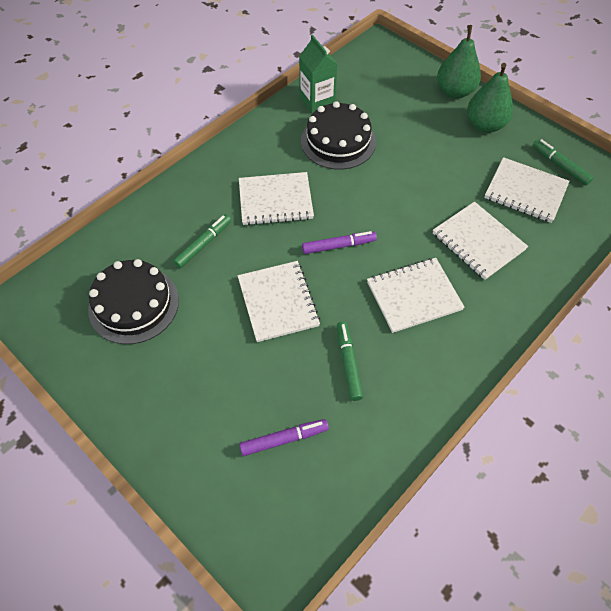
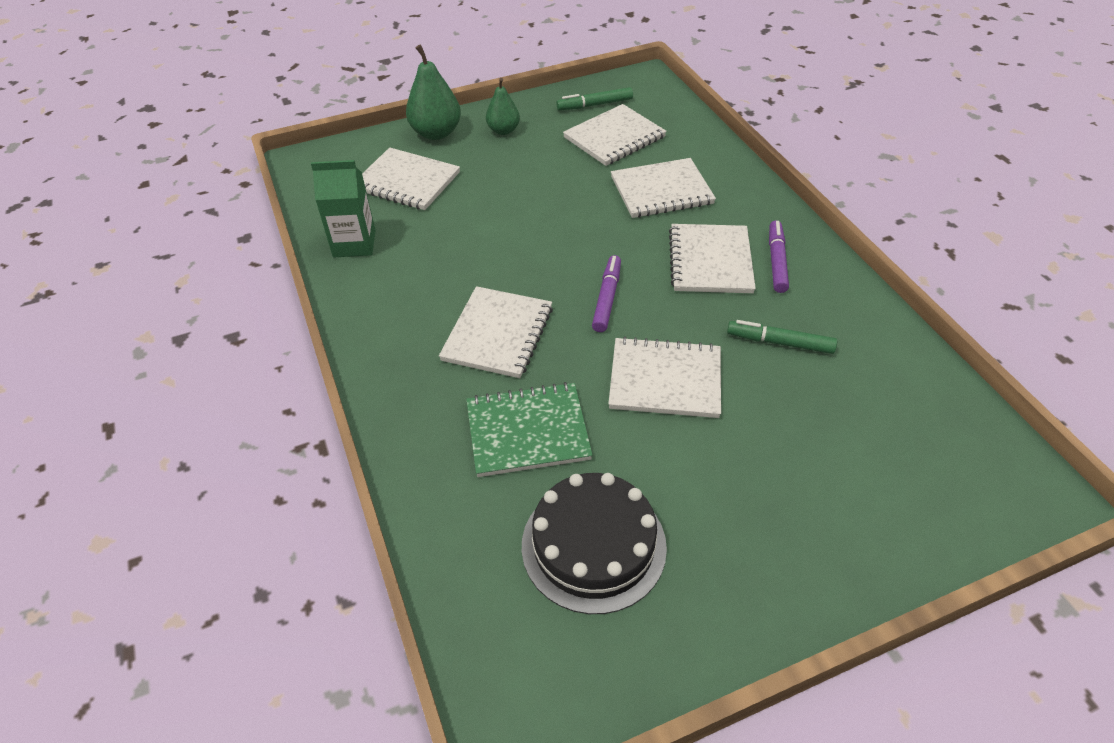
camera: 65 degrees left, 10 degrees down
green marker [173,214,231,268] -> green notebook [466,382,593,477]
purple marker [239,419,329,456] -> purple marker moved to [769,220,789,293]
black cake [301,101,376,170] -> none
green pear [467,63,513,133] -> green pear [486,78,520,135], size x0.63
none -> white notebook [362,147,460,210]

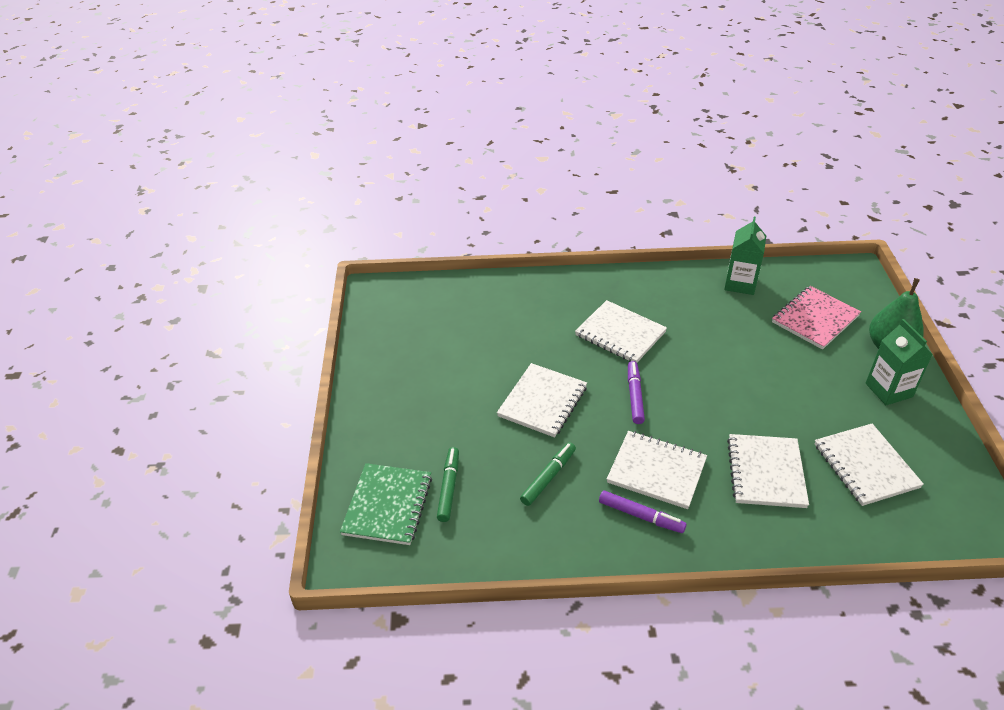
camera: 110 degrees right, 5 degrees down
white notebook [362,147,460,210] -> pink notebook [772,286,861,350]
green notebook [466,382,593,477] -> green notebook moved to [340,463,432,545]
green pear [486,78,520,135] -> green carton [866,319,933,405]
black cake [522,473,667,614] -> none
green marker [556,87,633,111] -> green marker moved to [437,447,459,522]
purple marker [592,255,621,332] -> purple marker turned 120 degrees counterclockwise [628,361,645,424]

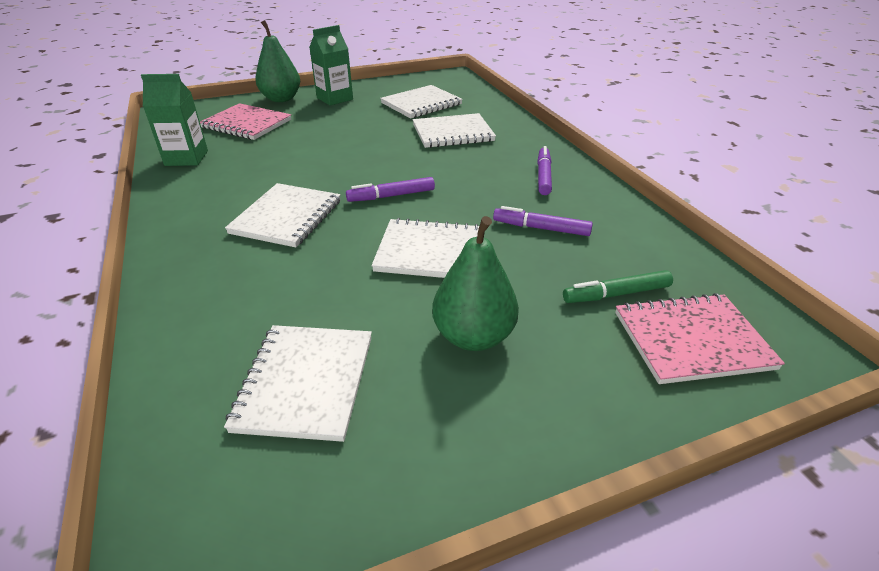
camera: 110 degrees left, 5 degrees down
green notebook [340,463,432,545] -> pink notebook [615,293,785,384]
green marker [520,442,576,506] -> purple marker [493,206,593,236]
white notebook [607,431,707,509] -> white notebook moved to [224,325,372,442]
none -> green pear [432,216,519,351]

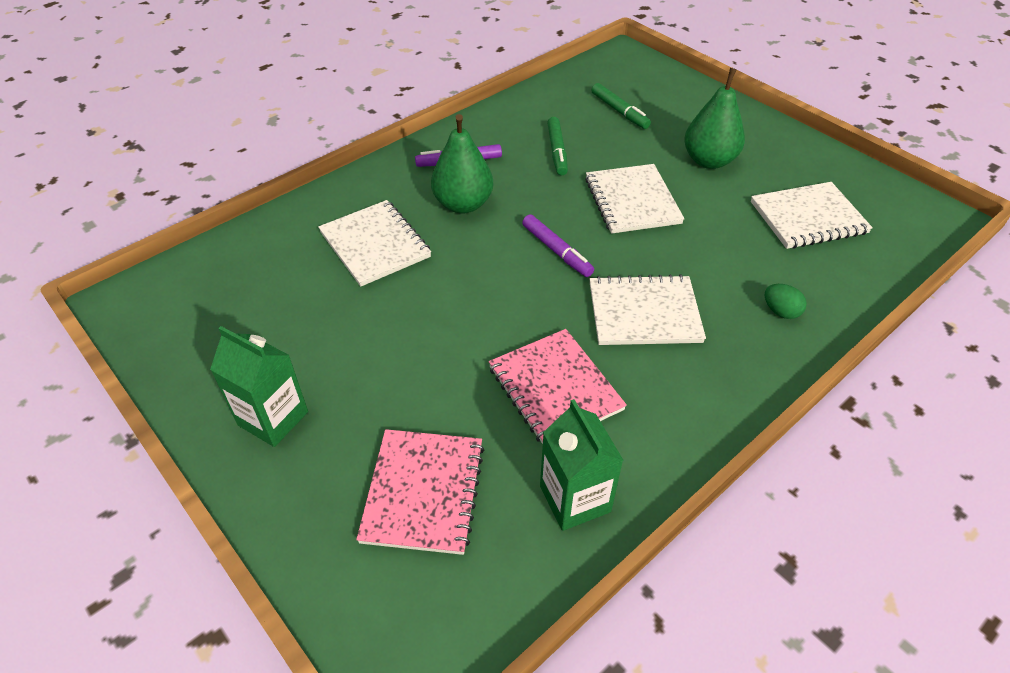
camera: 110 degrees left, 10 degrees up
green pear [255,20,300,102] -> green pear moved to [431,114,494,213]
white notebook [380,85,463,119] -> none
purple marker [493,206,593,236] -> green marker [547,117,568,175]
pink notebook [615,293,785,384] -> pink notebook moved to [489,329,627,444]
none -> green egg [765,284,807,319]

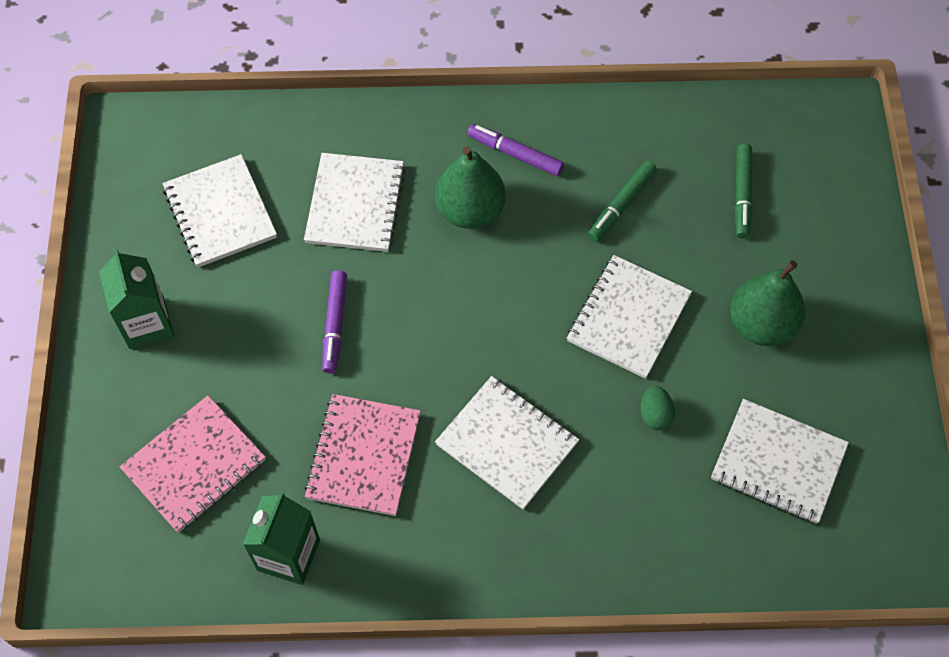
camera: 40 degrees right, 15 degrees up
purple marker [522,214,594,277] -> purple marker moved to [322,270,347,374]
green egg [765,284,807,319] -> green egg moved to [640,386,675,430]
none -> white notebook [163,154,277,267]

